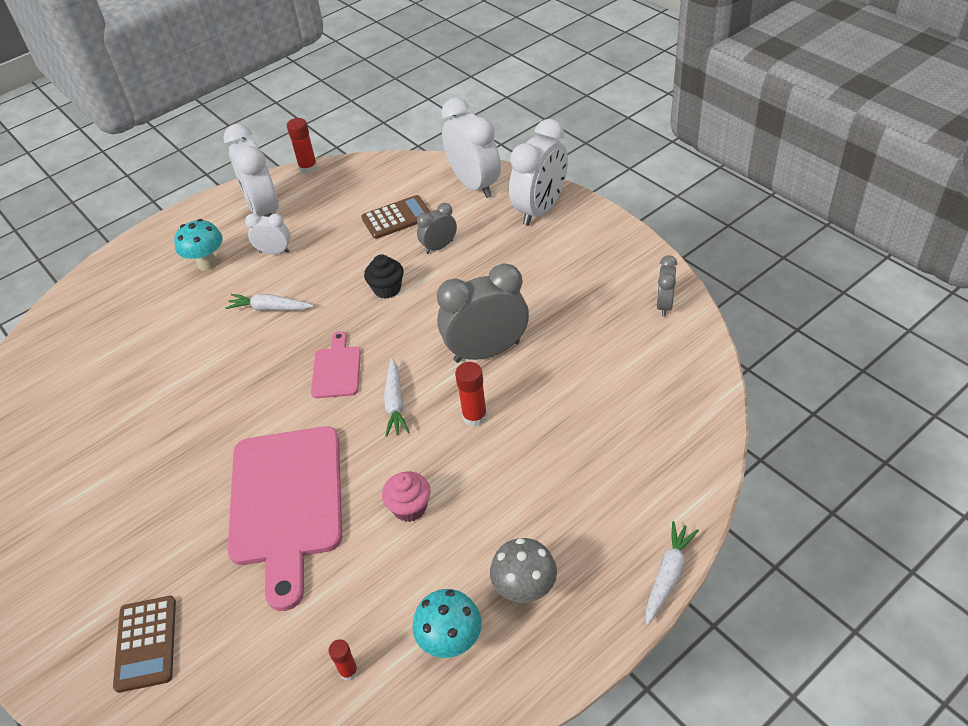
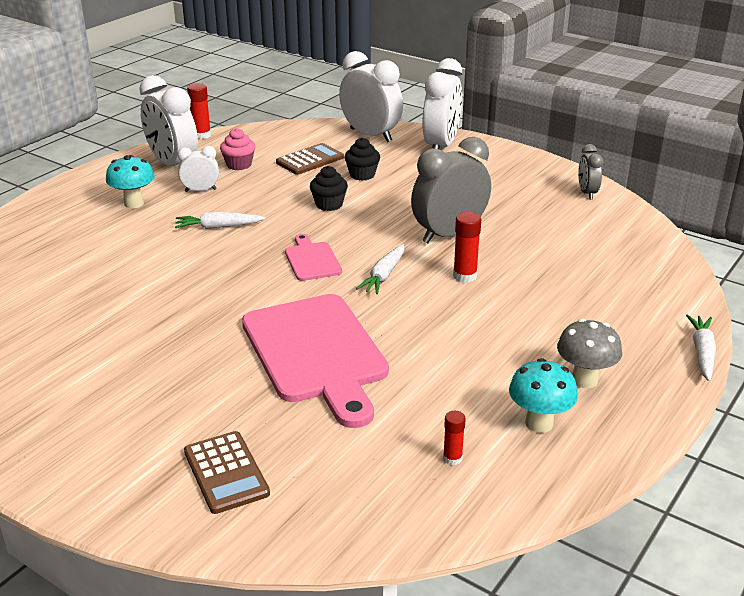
camera: 20 degrees left, 15 degrees down
pink cupcake [382,472,431,522] -> pink cupcake moved to [220,128,255,170]
white carrot [384,358,410,437] -> white carrot turned 45 degrees clockwise [356,244,404,294]
grey clock [417,203,457,254] -> black cupcake [344,138,380,181]

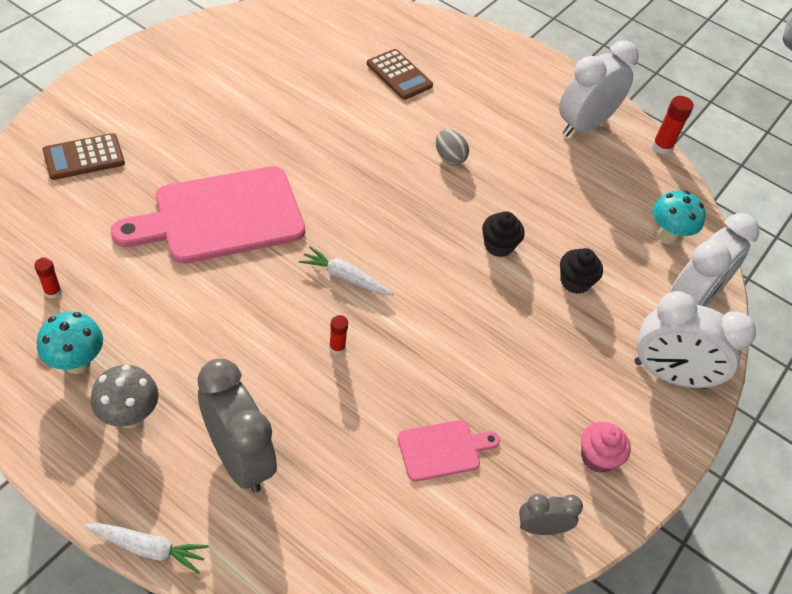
camera: 85 degrees right, 20 degrees up
turquoise mushroom [106,155,155,208] -> turquoise mushroom moved to [653,191,706,245]
white carrot [175,212,266,229] -> grey egg [436,130,469,165]
white clock [177,146,219,192] -> none
pink cupcake [220,128,255,170] -> pink cupcake moved to [581,422,631,473]
brown calculator [276,143,344,175] -> brown calculator moved to [367,49,433,100]
pink cutting board [285,234,342,281] -> pink cutting board moved to [398,420,500,482]
grey clock [411,137,491,244] -> grey clock moved to [197,359,277,493]
red glue stick [453,212,481,283] -> red glue stick [329,315,348,354], size x0.63

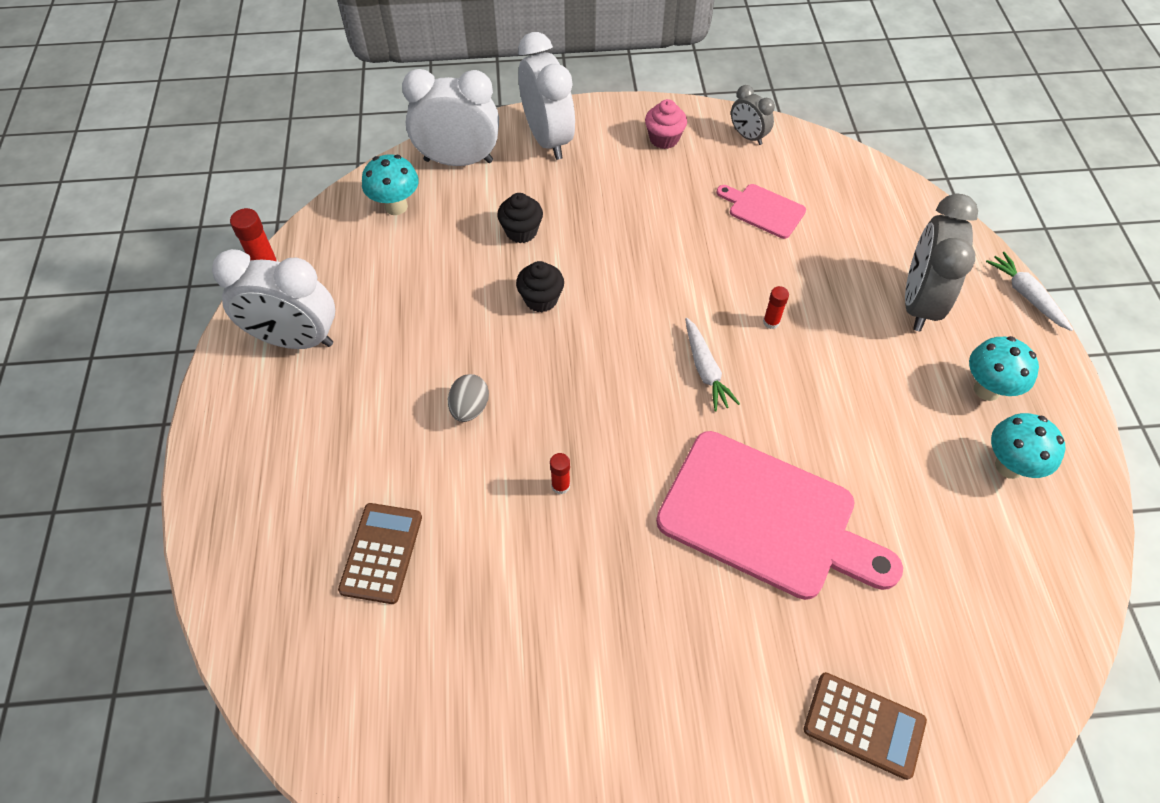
camera: 125 degrees left, 5 degrees up
red glue stick [34,257,62,298] -> red glue stick moved to [550,453,570,494]
grey mushroom [91,365,159,428] -> turquoise mushroom [969,336,1039,401]

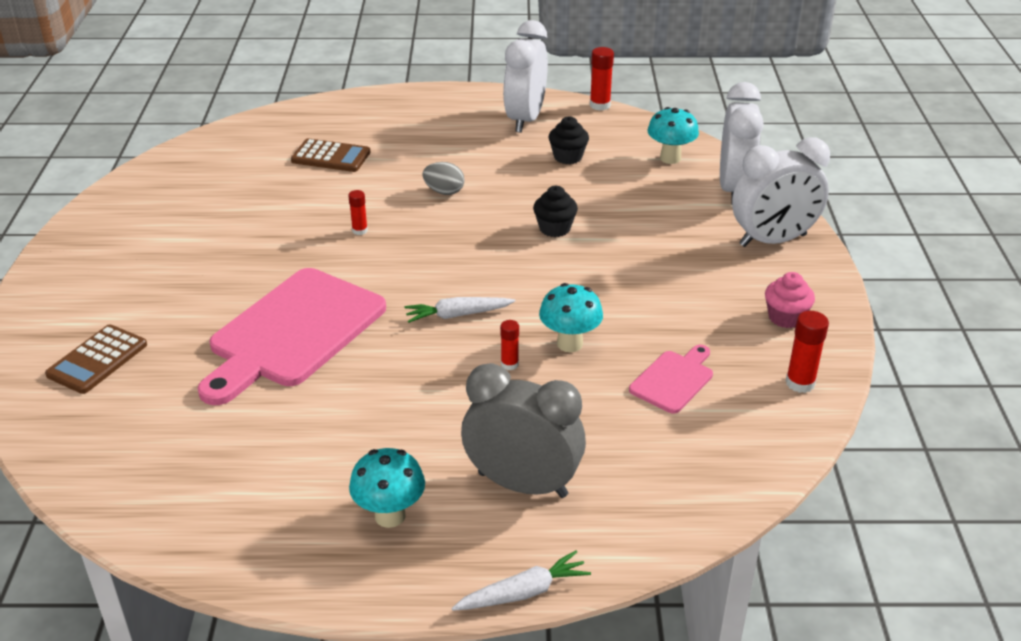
camera: 95 degrees right, 20 degrees down
black cupcake [497,193,543,243] -> black cupcake moved to [548,116,589,164]
grey clock [731,85,775,145] -> red glue stick [786,311,829,393]
turquoise mushroom [991,413,1065,479] -> turquoise mushroom moved to [539,283,603,352]

